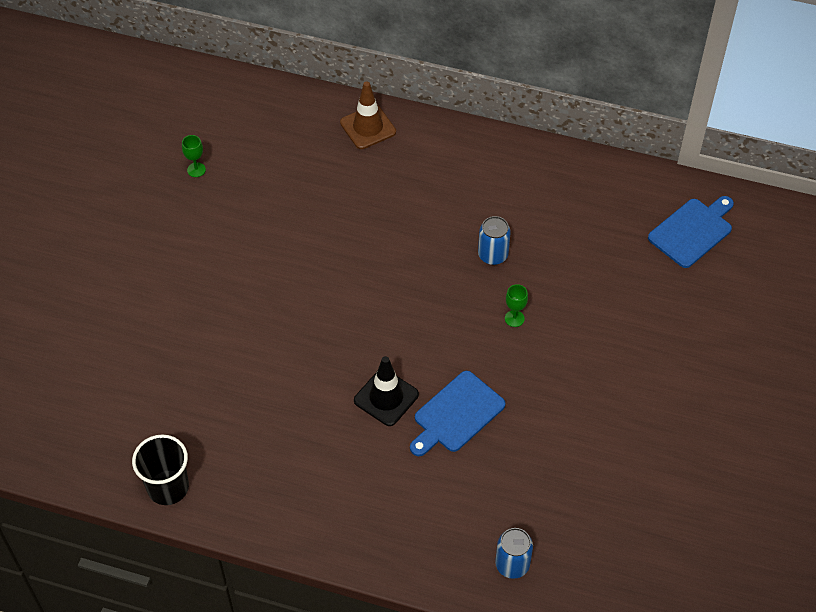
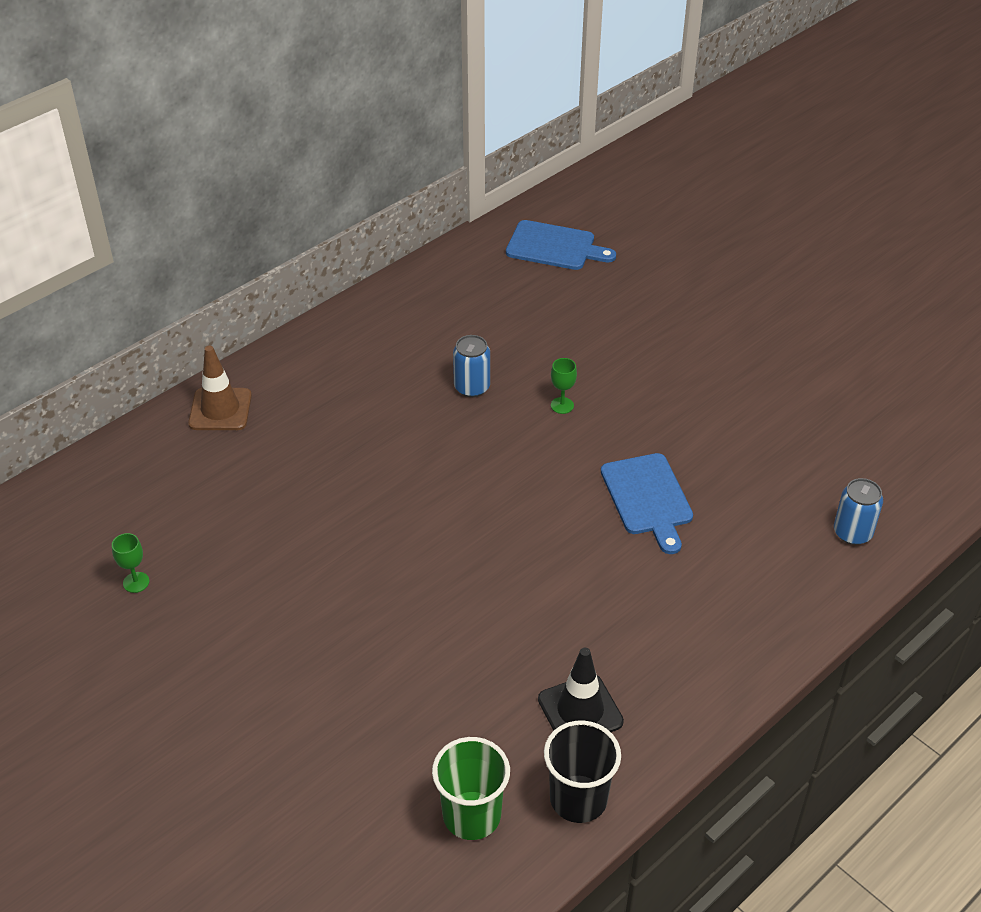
camera: 60 degrees left, 10 degrees down
black traffic cone [354,356,419,426] -> black traffic cone moved to [538,648,624,732]
blue cutting board [648,196,734,268] -> blue cutting board turned 120 degrees clockwise [506,220,616,270]
none -> green cup [432,737,510,840]

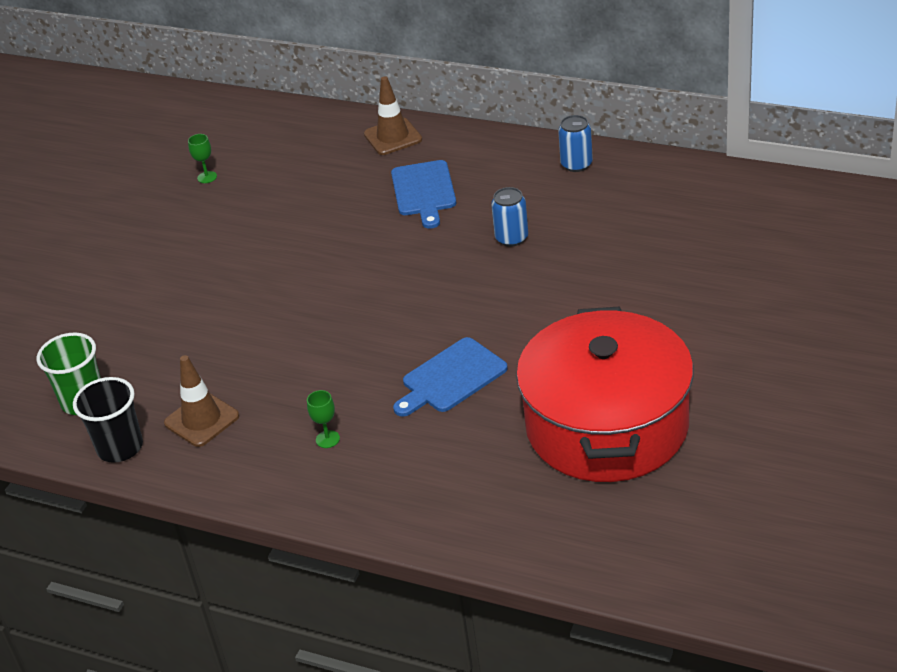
camera: 70 degrees right, 5 degrees down
blue cutting board [506,220,616,270] -> blue cutting board moved to [391,160,456,229]
black traffic cone [538,648,624,732] -> brown traffic cone [164,355,239,447]
green goblet [551,358,577,414] -> green goblet moved to [307,390,340,448]
blue can [834,478,883,545] -> blue can moved to [558,115,593,172]
none -> red pot [516,306,694,482]

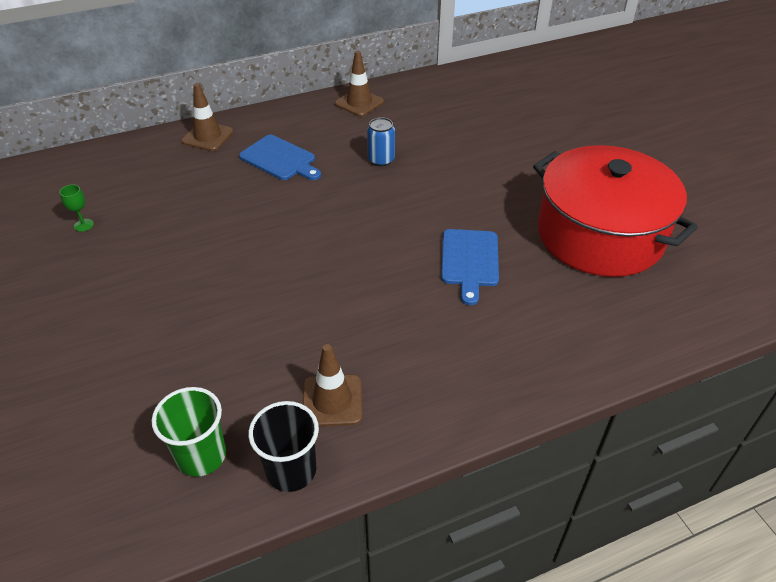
camera: 50 degrees left, 5 degrees up
green goblet [307,390,340,448] -> none
blue can [558,115,593,172] -> brown traffic cone [335,51,384,117]

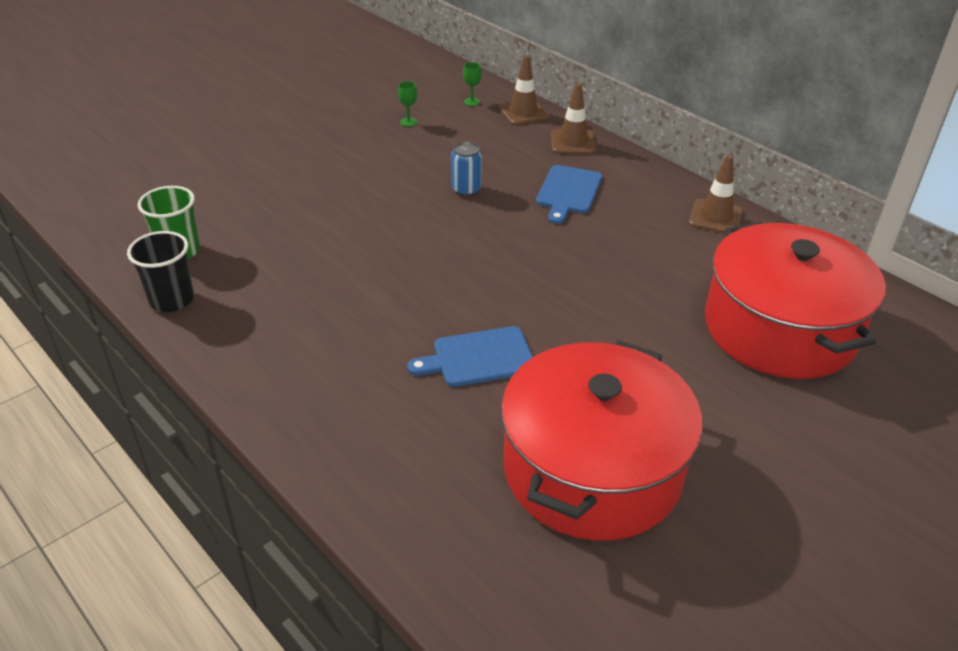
camera: 70 degrees right, 5 degrees down
brown traffic cone [303,344,362,426] -> brown traffic cone moved to [498,55,549,125]
blue can [367,117,395,166] -> blue can moved to [451,142,482,196]
none -> green goblet [463,62,482,106]
none -> red pot [705,222,886,379]

